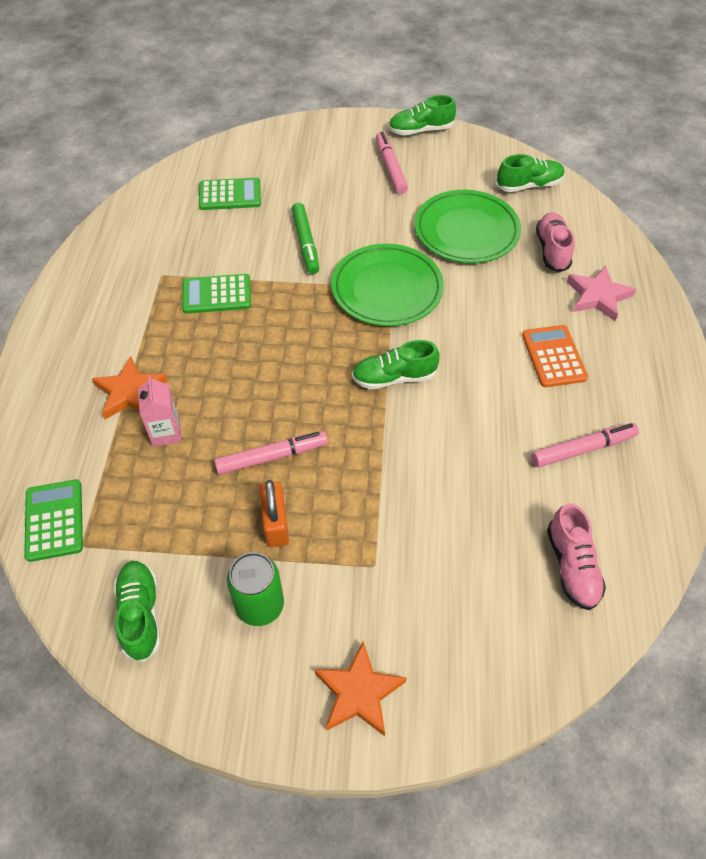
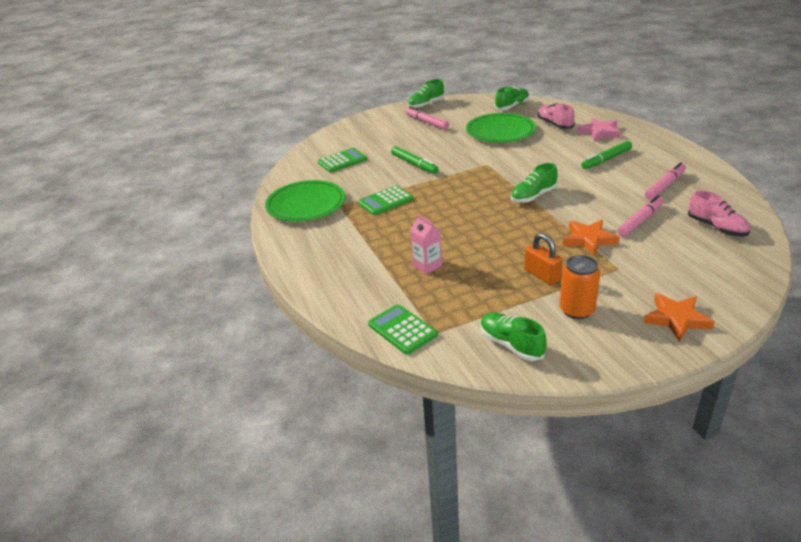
camera: 25 degrees left, 20 degrees down
orange star [92,356,168,419] -> orange star moved to [563,220,620,256]
pink marker [214,431,328,475] -> pink marker moved to [617,195,664,237]
green can [227,552,284,626] -> orange can [560,255,600,319]
green plate [331,244,444,326] -> green plate moved to [265,180,345,222]
orange calculator [522,325,588,387] -> green marker [581,141,632,169]

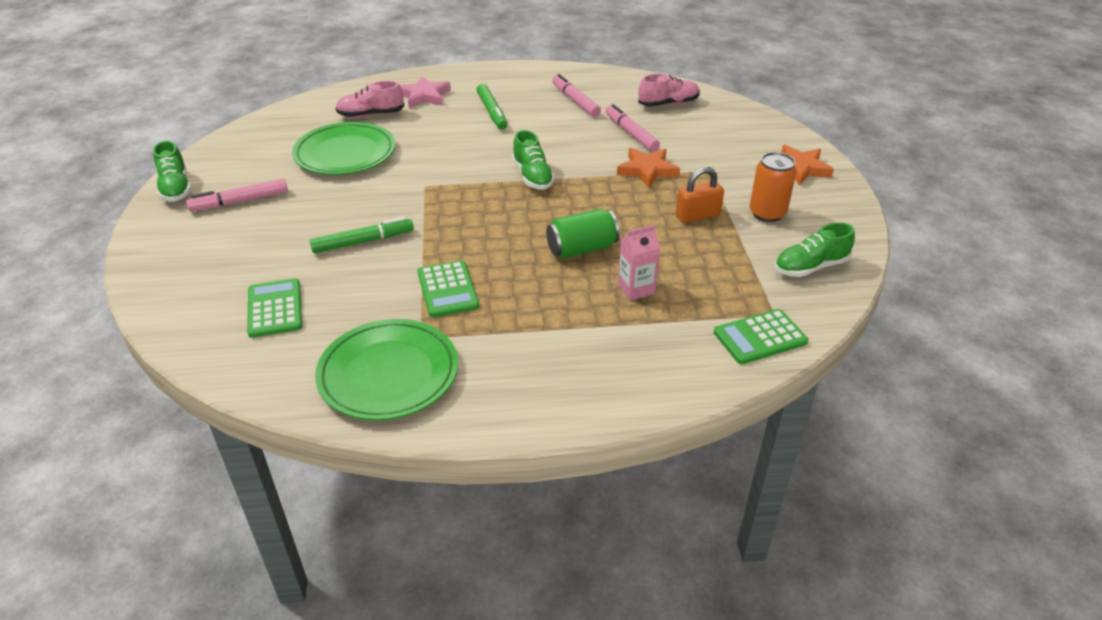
camera: 75 degrees left, 5 degrees up
green shoe [495,86,529,110] -> none
none -> green can [546,209,620,259]

